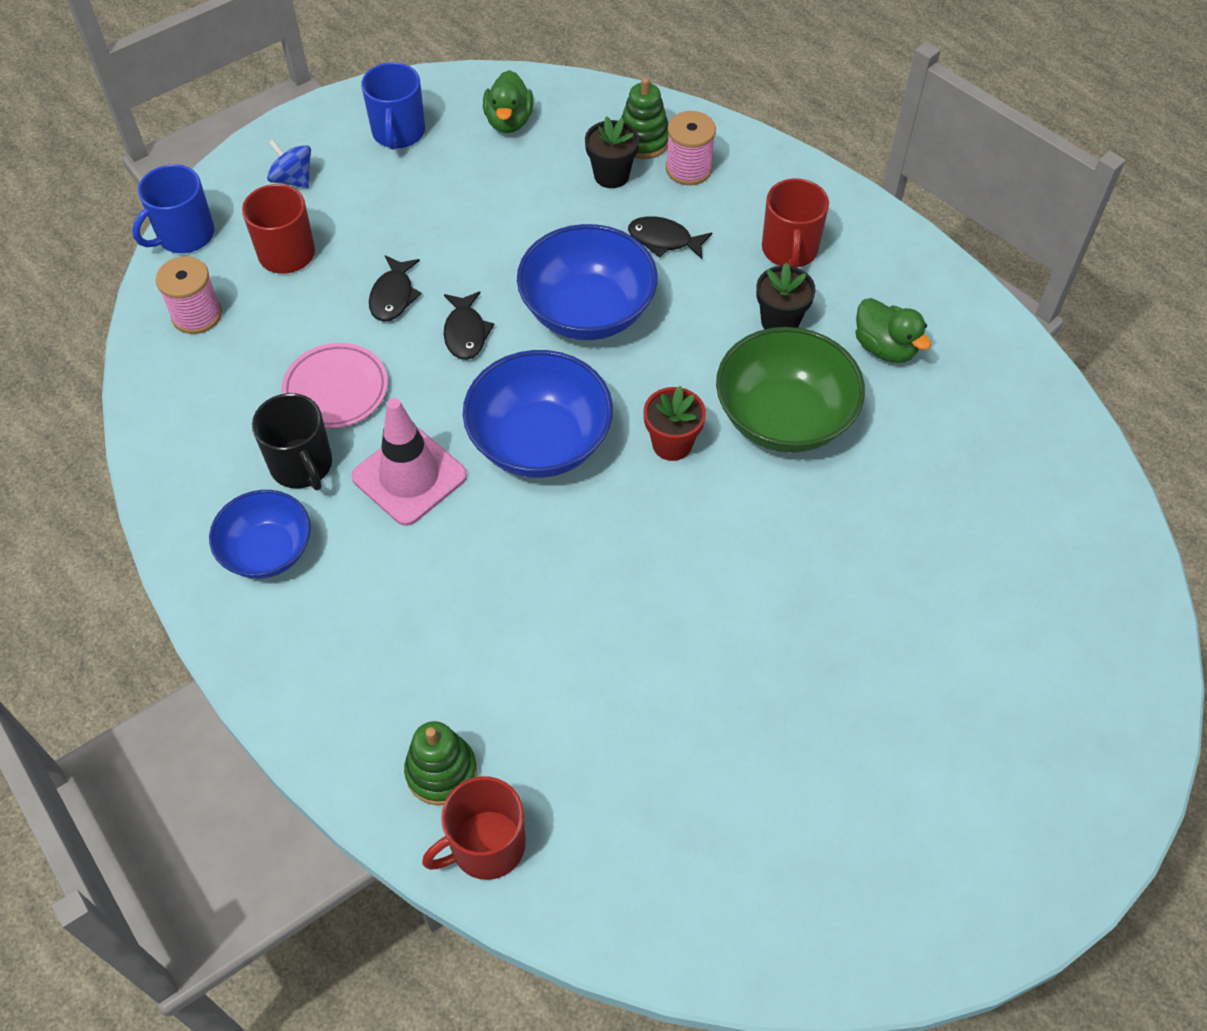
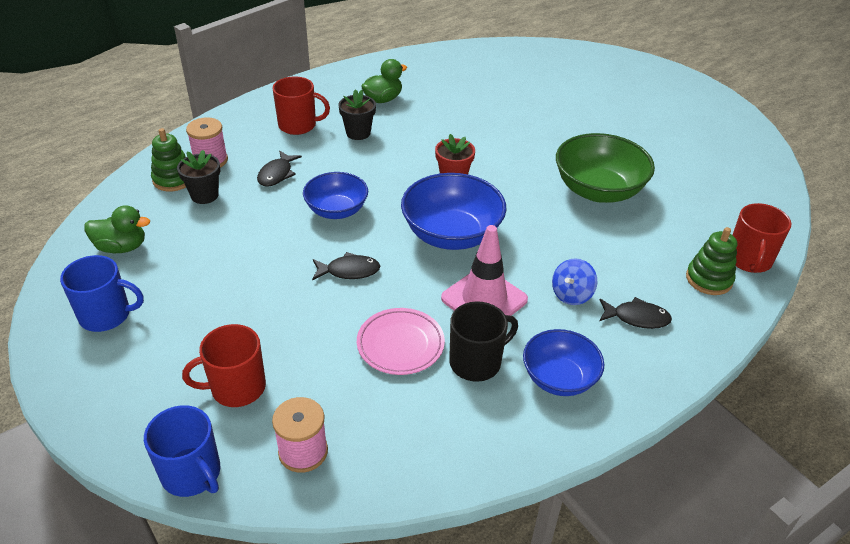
camera: 90 degrees left, 15 degrees down
blue spinning top [267,140,311,188] -> blue spinning top moved to [552,258,597,305]
black fish [369,255,422,322] -> black fish moved to [599,297,672,329]
red mug [422,776,526,880] -> red mug turned 45 degrees clockwise [733,203,791,273]
blue bowl [517,224,658,340] -> blue bowl [303,172,368,219], size x0.65
green bowl [716,327,865,453] -> green bowl moved to [556,133,655,203]

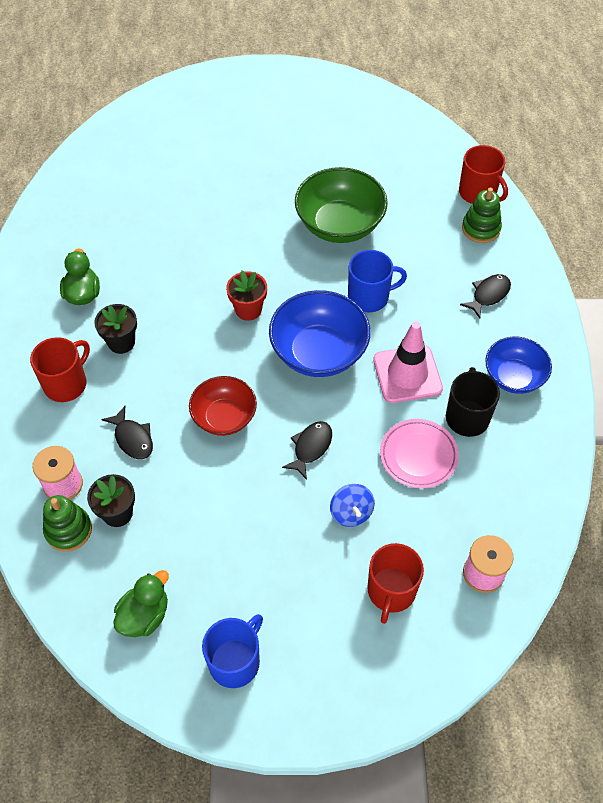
camera: 55 degrees left, 15 degrees up
blue mug [144,405,220,497] -> blue mug moved to [348,250,407,312]
blue bowl [303,172,368,219] -> red bowl [189,376,257,436]
blue spinning top [552,258,597,305] -> blue spinning top moved to [330,484,375,527]

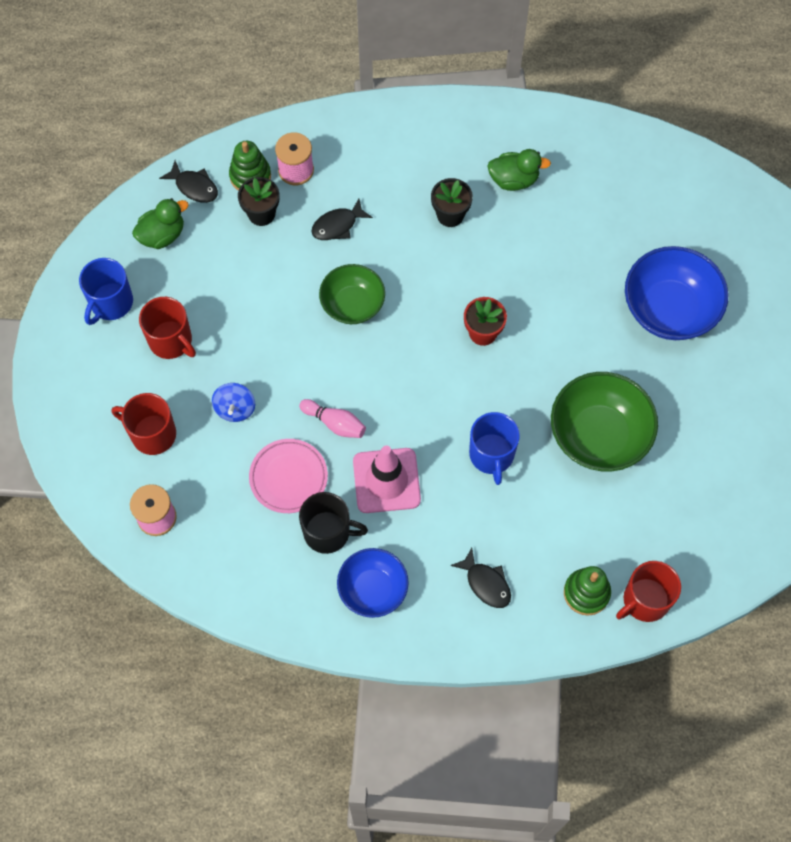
camera: 95 degrees right, 10 degrees up
red mug [30,337,90,402] -> red mug moved to [139,297,196,359]
green duck [114,570,169,637] -> green duck turned 75 degrees counterclockwise [132,198,188,249]
red bowl [189,376,257,436] -> green bowl [319,264,385,324]
blue mug [202,614,263,688] -> blue mug turned 75 degrees clockwise [79,258,133,325]
blue bowl [269,290,371,377] -> blue bowl moved to [625,246,729,340]
black fish [282,421,332,480] -> black fish moved to [159,161,218,203]
blue spinning top [330,484,375,527] -> blue spinning top turned 75 degrees counterclockwise [212,383,255,422]
none -> pink bowling pin [299,399,366,438]

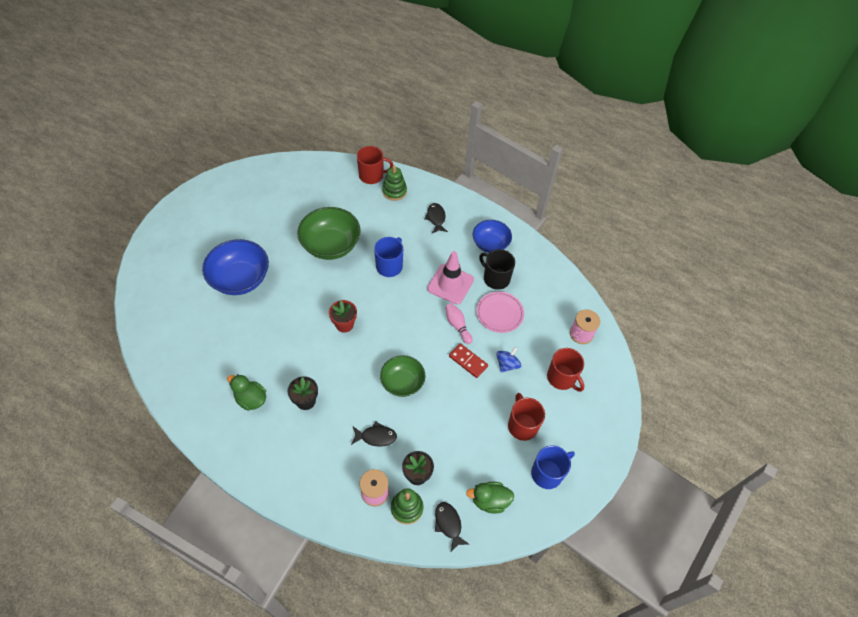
camera: 150 degrees left, 10 degrees down
none -> red domino [449,343,488,378]

